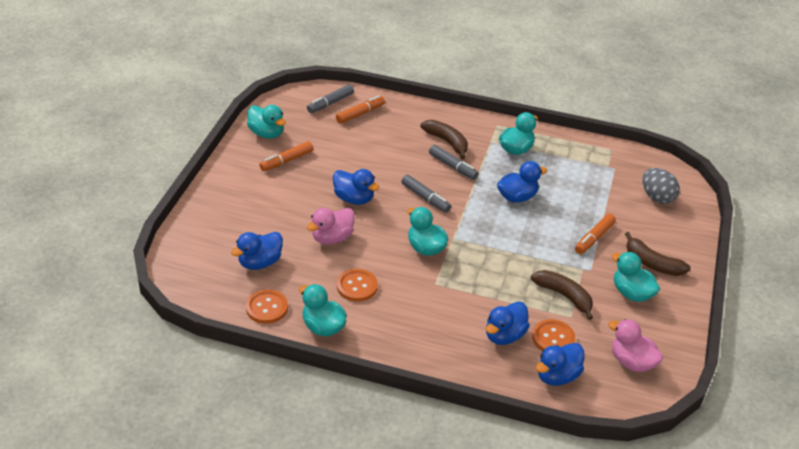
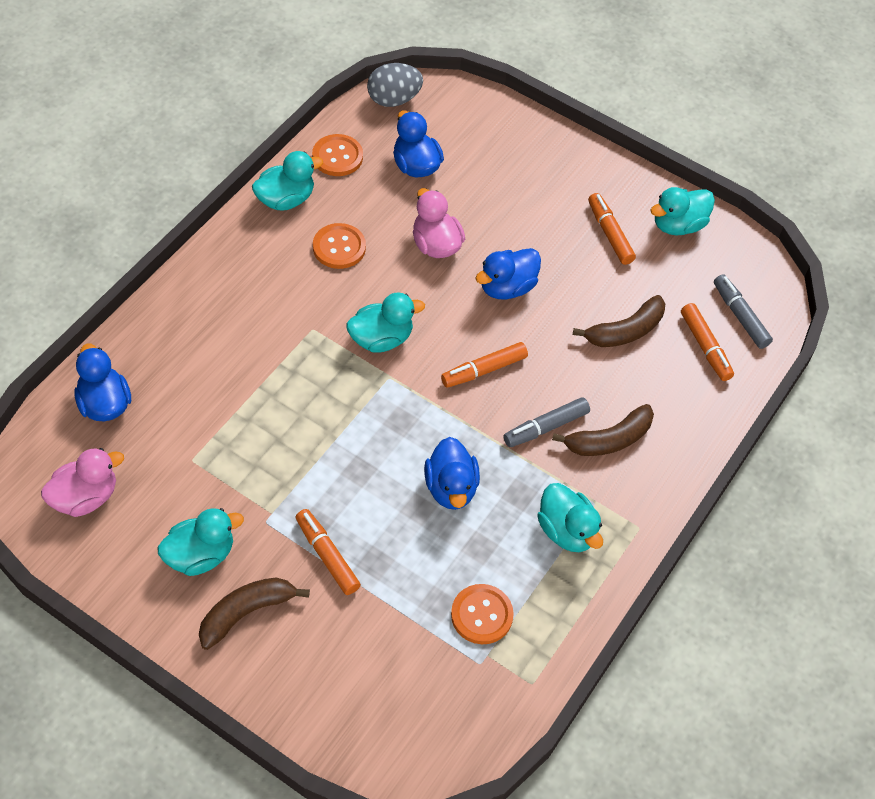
camera: 105 degrees right, 15 degrees up
grey marker [401,175,451,213] -> orange marker [441,342,528,388]
blue duck [486,302,530,345] -> none
brown banana [531,270,593,320] -> brown banana moved to [573,295,666,347]
orange button [532,319,575,351] -> orange button moved to [451,584,514,644]
grey egg [642,168,680,204] -> grey egg moved to [367,63,423,107]

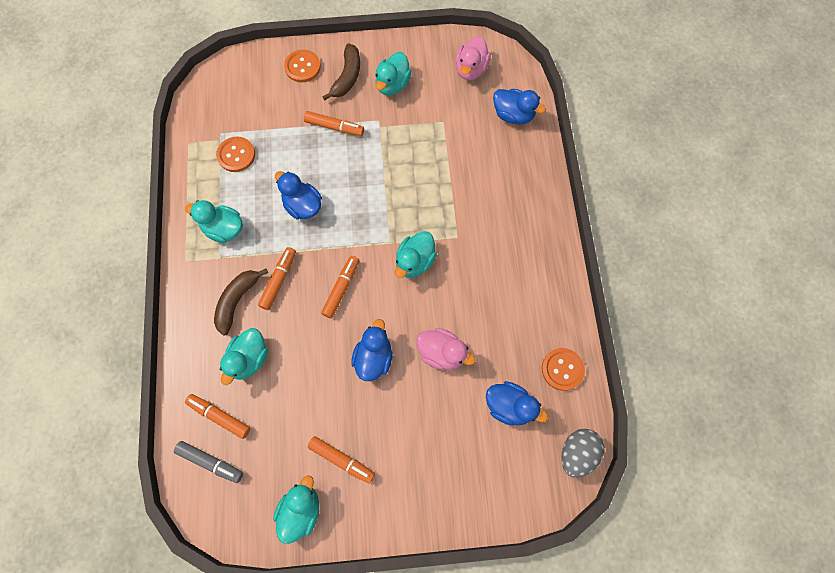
camera: 145 degrees right, 15 degrees up
turquoise duck [252,151,323,210] -> turquoise duck moved to [220,328,268,385]
orange button [313,223,366,269] -> orange button moved to [284,50,321,83]
grey marker [503,397,590,447] -> orange marker [258,247,296,310]
brown banana [573,295,666,347] -> none

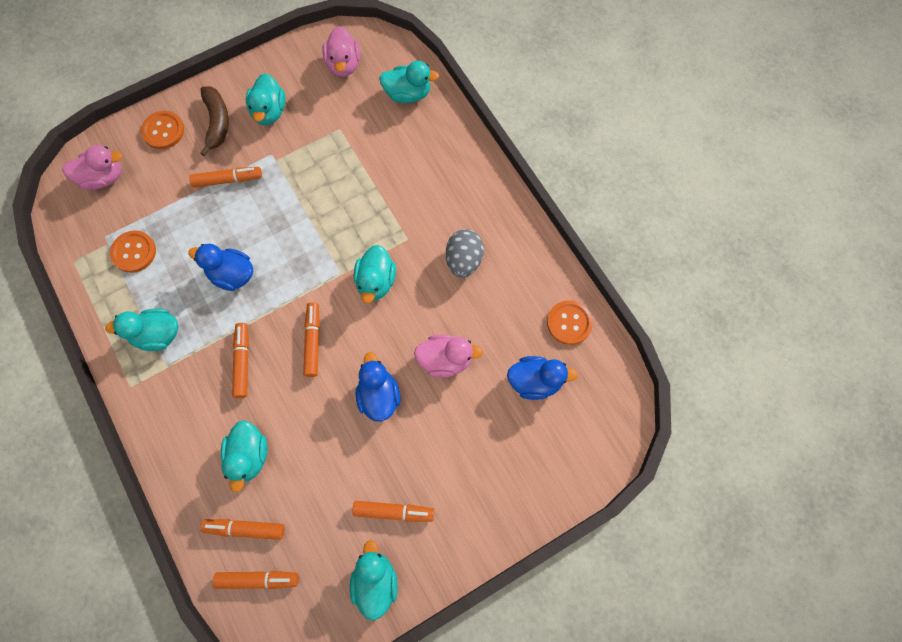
camera: 25 degrees left, 0 degrees up
grey marker [174,441,243,483] -> orange marker [213,571,299,589]
brown banana [214,269,268,336] -> none
blue duck [493,89,546,125] -> turquoise duck [379,61,439,103]
grey egg [562,429,604,478] -> grey egg moved to [446,229,484,278]
none -> pink duck [62,145,122,190]

